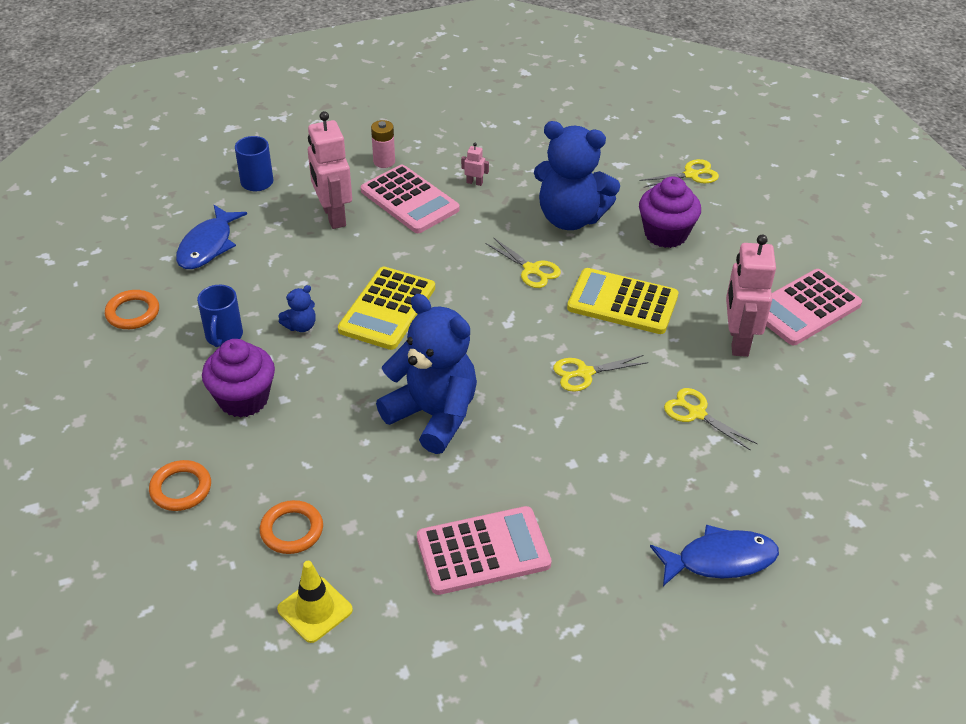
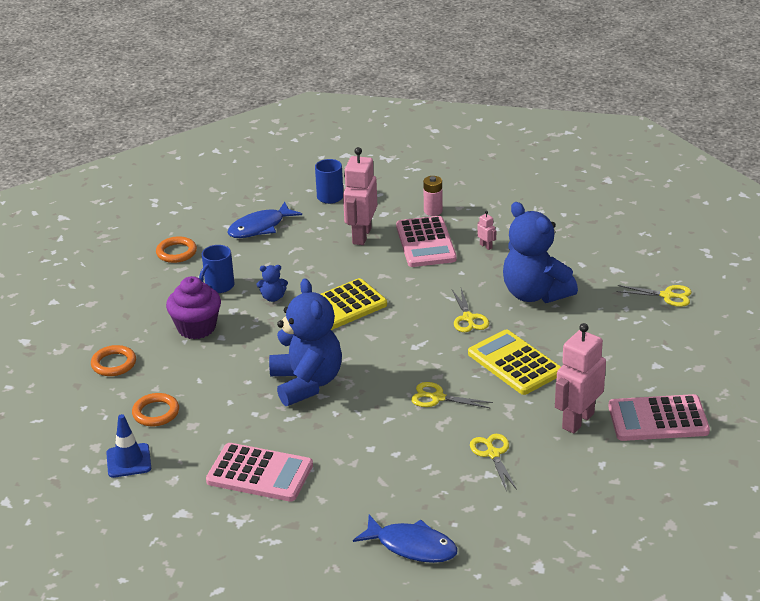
camera: 35 degrees right, 10 degrees down
yellow traffic cone [277,561,353,643] -> blue traffic cone [106,414,151,478]
purple cupcake [639,176,701,248] -> none

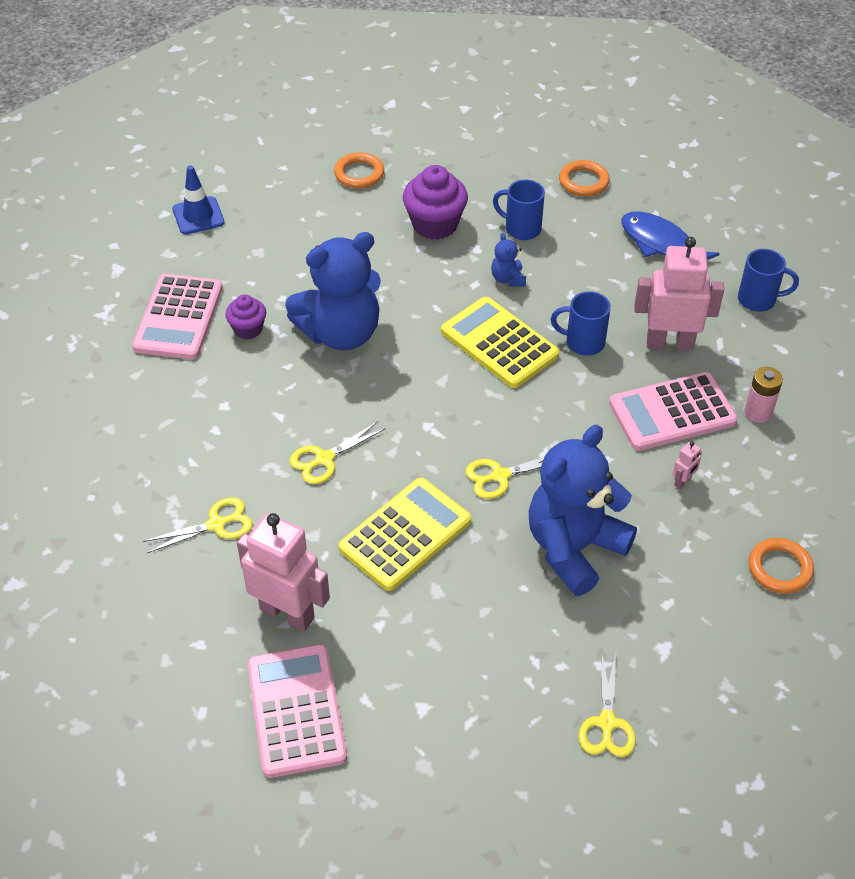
camera: 80 degrees right, 15 degrees up
orange ring [132,393,179,426] -> orange ring moved to [749,538,814,594]
blue fish [353,515,458,563] -> none
yellow scissors [411,382,493,408] -> yellow scissors turned 135 degrees counterclockwise [290,421,386,484]
none -> purple cupcake [225,294,266,339]
none -> blue mug [551,291,611,356]

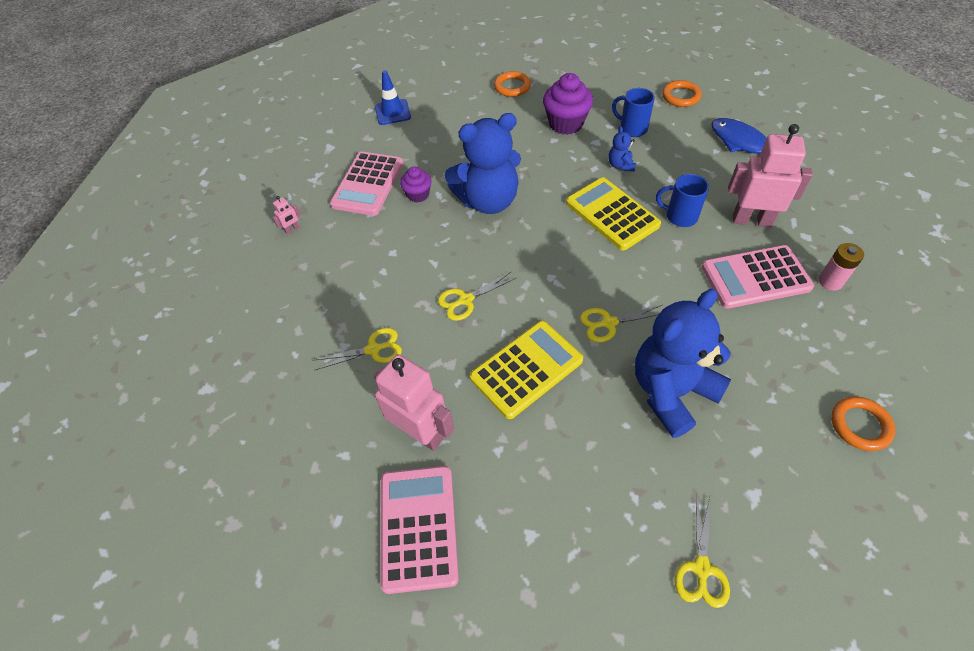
camera: 10 degrees right, 5 degrees up
pink robot [673,441,702,489] -> pink robot moved to [272,196,301,234]
blue mug [738,249,799,311] -> none

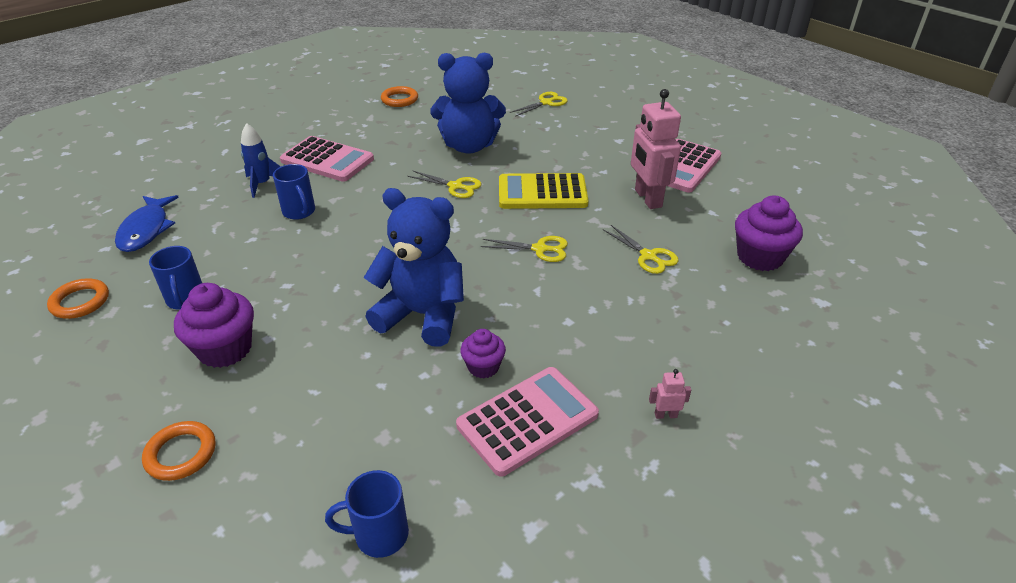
camera: 145 degrees left, 15 degrees down
yellow scissors [313,328,402,370] -> yellow scissors turned 150 degrees counterclockwise [603,225,678,274]
blue traffic cone [375,70,411,125] -> blue mug [325,470,409,558]
yellow calculator [566,177,661,250] -> none
blue teddy bear [608,126,636,171] -> none
pink robot [728,124,813,227] -> blue rocket [241,123,281,198]
pink battery [819,243,864,291] -> none
none -> purple cupcake [735,195,803,271]

